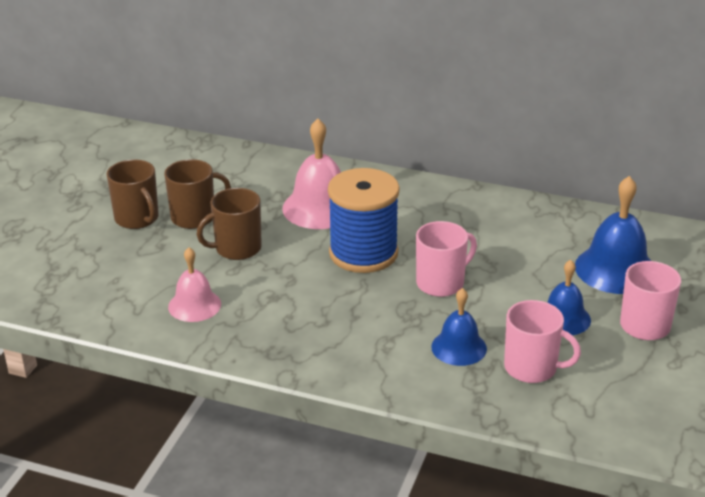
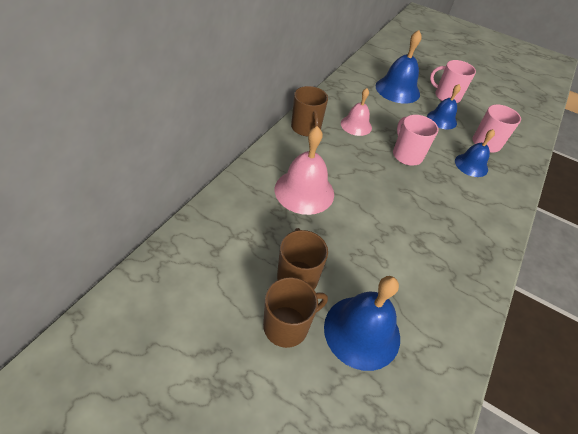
camera: 85 degrees left, 15 degrees up
pink bell [168,247,221,322] -> pink bell moved to [341,88,372,136]
brown mug [197,188,262,260] -> brown mug moved to [291,86,328,136]
blue spool [328,168,400,273] -> none
none -> blue bell [324,276,400,371]

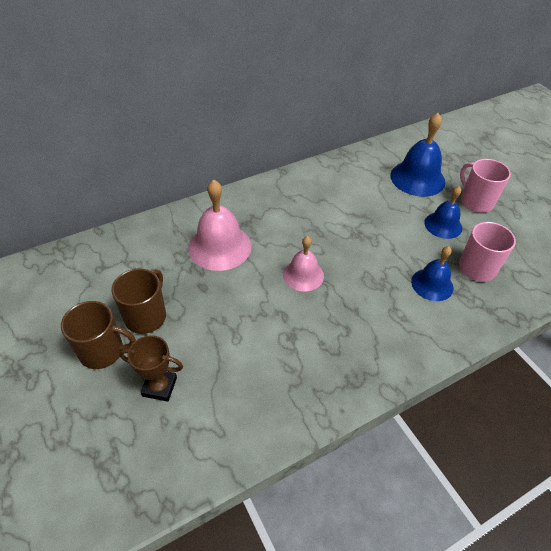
camera: 35 degrees right, 0 degrees up
brown mug [291,86,328,136] -> none
blue bell [324,276,400,371] -> brown trophy [119,335,183,402]
pink bell [341,88,372,136] -> pink bell moved to [283,236,324,292]
pink mug [393,115,438,166] -> none

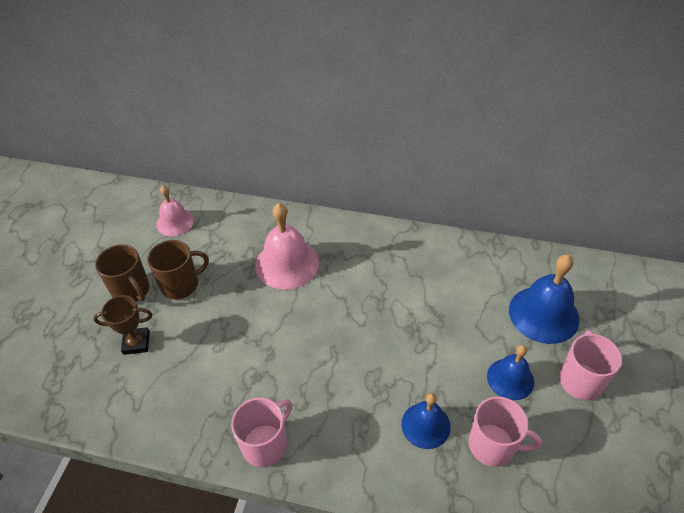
camera: 45 degrees right, 0 degrees up
brown trophy [119,335,183,402] -> brown trophy turned 60 degrees counterclockwise [93,295,152,355]
pink bell [283,236,324,292] -> pink bell moved to [156,185,194,236]
none -> pink mug [231,398,292,467]

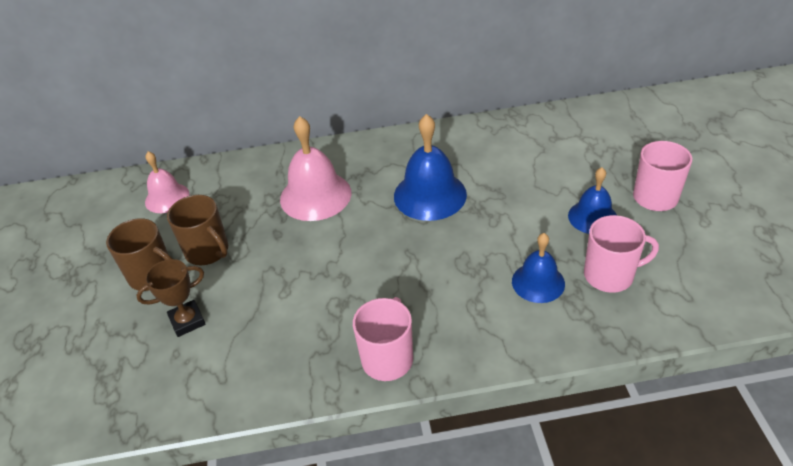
camera: 20 degrees left, 5 degrees down
brown mug [147,240,209,299] -> brown mug turned 90 degrees clockwise [167,195,228,266]
blue bell [509,255,580,344] -> blue bell moved to [394,114,467,221]

